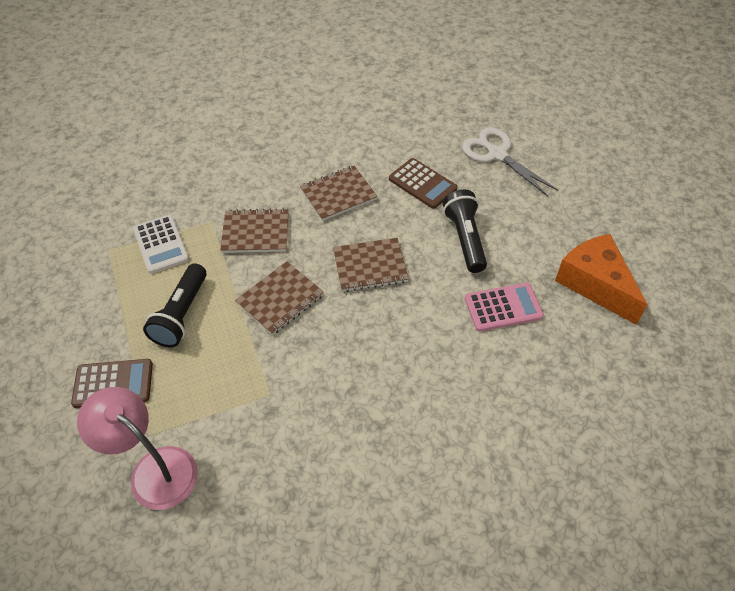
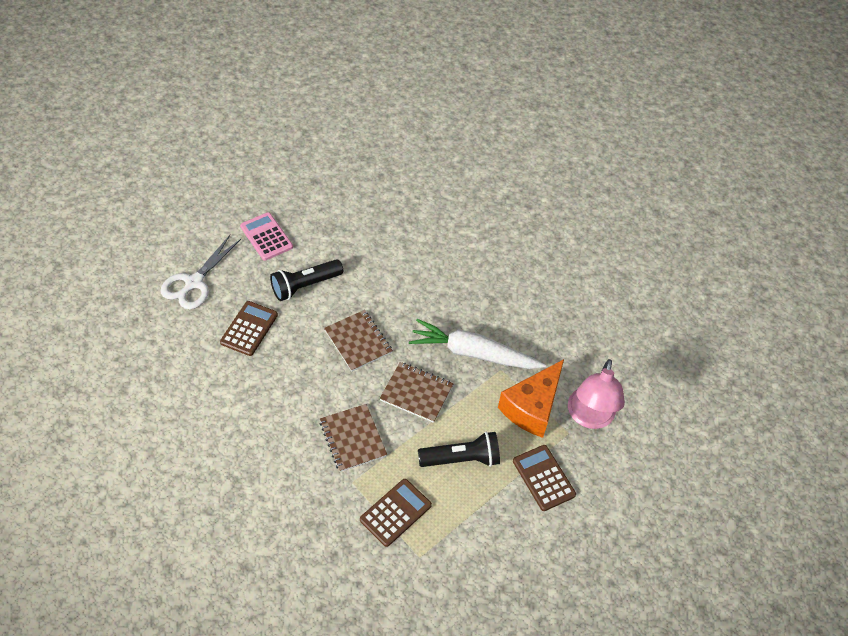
camera: 115 degrees left, 0 degrees up
white calculator [133,215,189,274] -> brown calculator [360,479,432,547]
brown notebook [300,165,378,221] -> none
pink calculator [465,283,544,331] -> pink calculator moved to [240,212,293,261]
orange cheese [555,234,648,325] -> orange cheese moved to [498,359,564,438]
none -> white carrot [409,319,546,369]

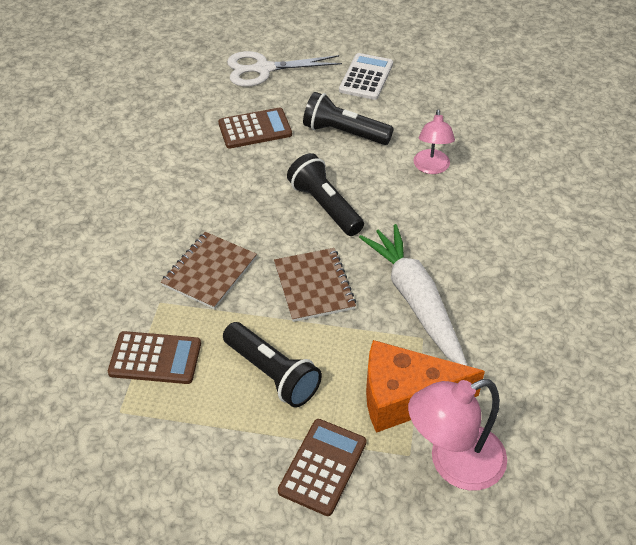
camera: 55 degrees right, 5 degrees down
pink calculator [240,212,293,261] -> white calculator [339,53,393,100]
brown notebook [324,310,393,372] -> black flashlight [287,153,364,236]
none -> pink lamp [413,109,455,174]

